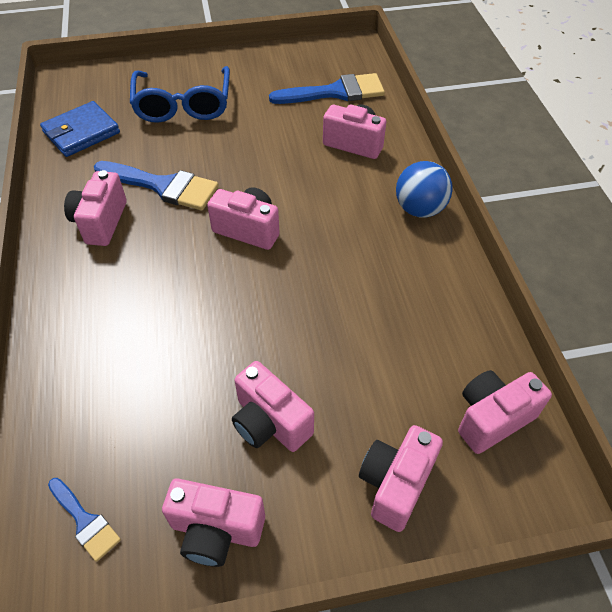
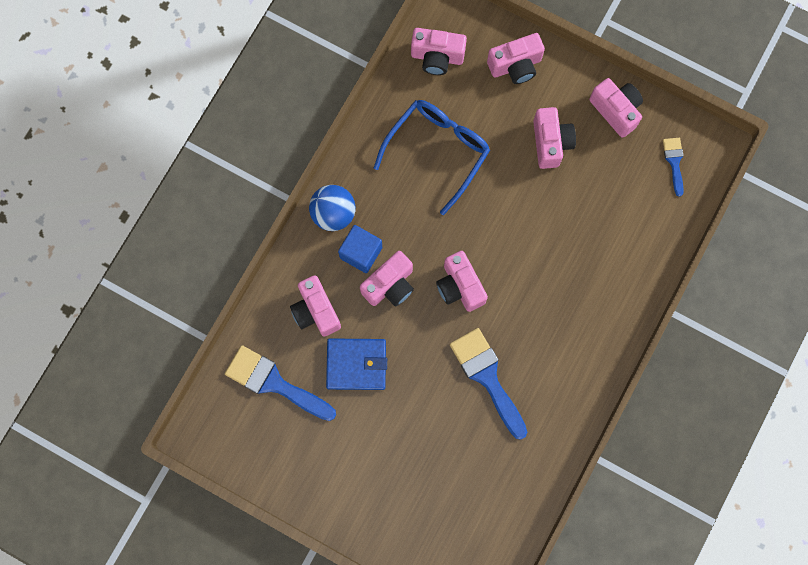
camera: 140 degrees left, 25 degrees up
blue wallet [40,101,120,157] -> blue wallet moved to [326,338,387,390]
pink camera [64,170,127,246] -> pink camera moved to [360,251,414,307]
blue glasses [130,66,230,123] -> blue glasses moved to [374,100,490,215]
none -> blue cube [338,225,382,273]

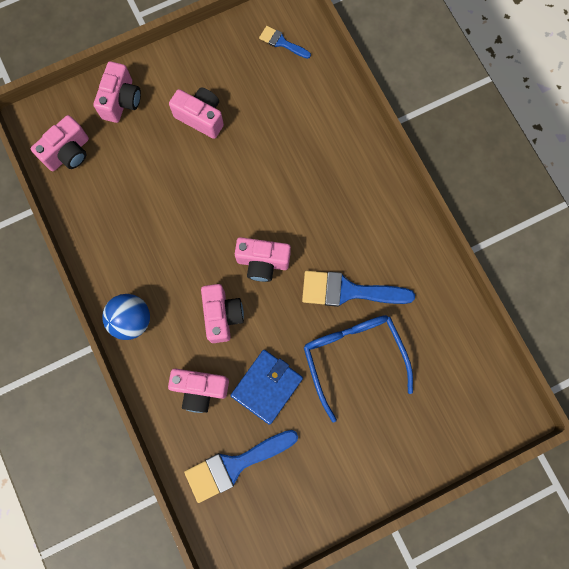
camera: 55 degrees left, 0 degrees up
blue cube [338,225,382,273] -> none
blue glasses [374,100,490,215] -> blue glasses moved to [304,315,413,423]
pink camera [589,78,643,138] -> none

